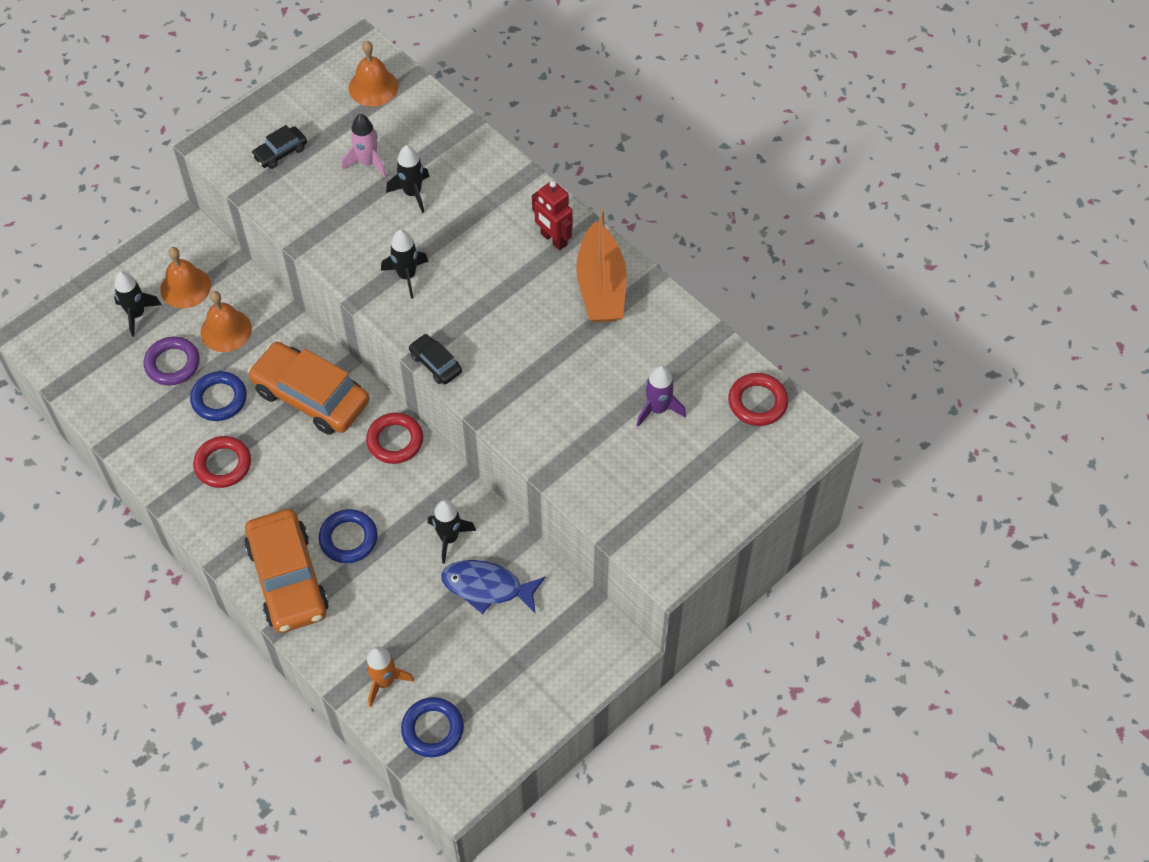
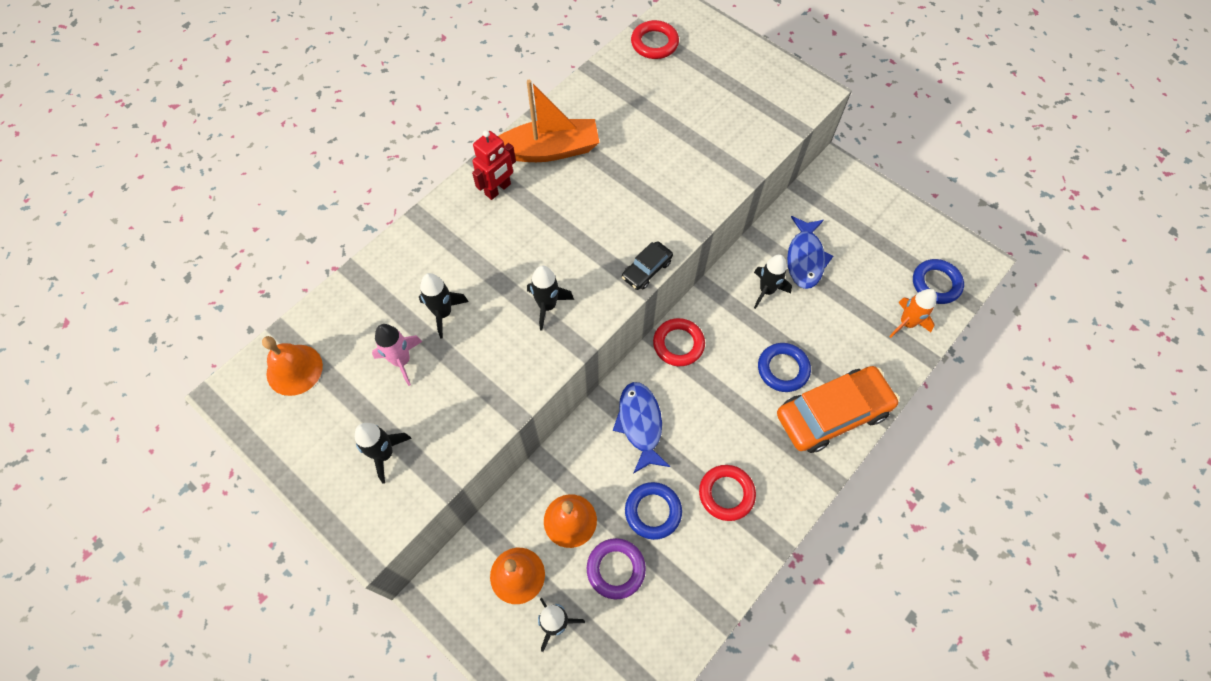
camera: 95 degrees left, 5 degrees up
orange car [248,342,369,435] -> blue fish [613,382,670,474]
black car [251,125,307,169] -> black rocket [355,423,412,484]
purple rocket [636,365,686,427] -> none

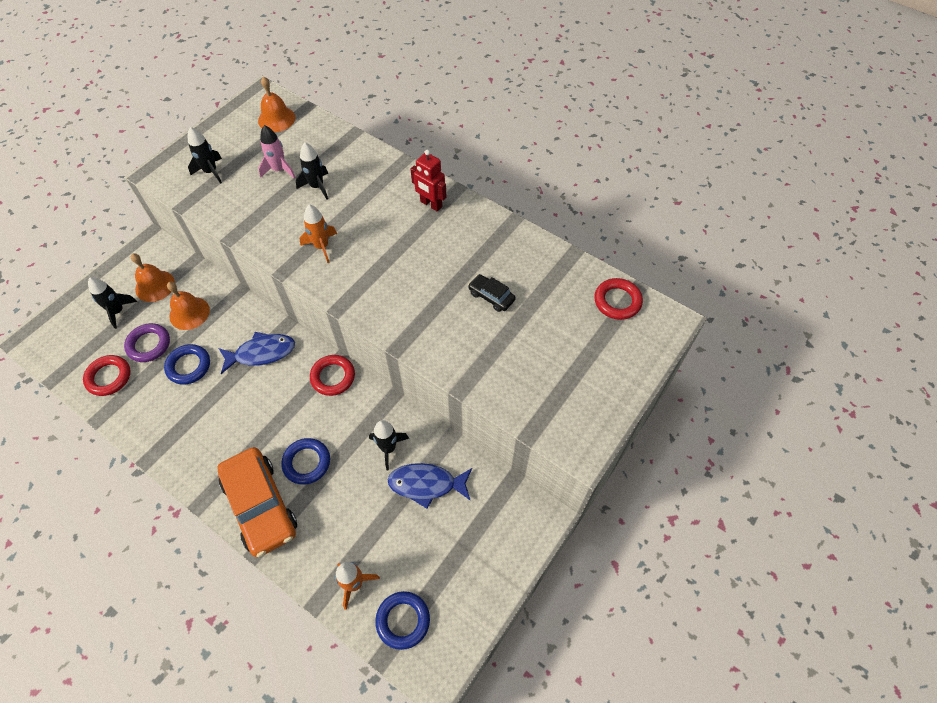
camera: 85 degrees right, 5 degrees down
orange boat [498,80,600,162] -> none
black rocket [527,266,574,330] -> orange rocket [299,204,337,263]
black car [622,241,673,290] -> black car moved to [468,274,516,312]
red ring [699,465,756,521] -> red ring moved to [83,355,131,396]

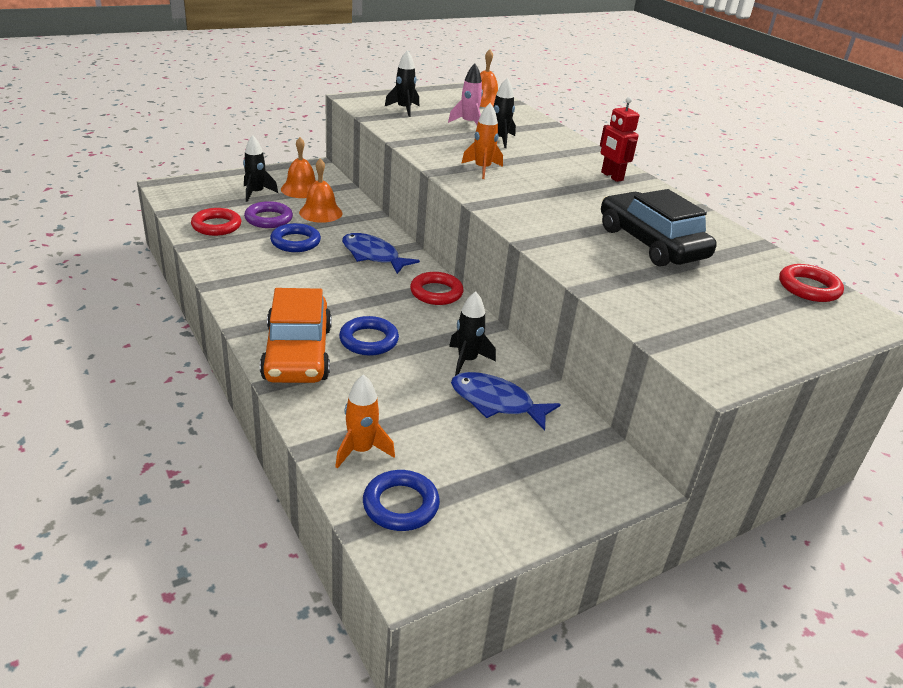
camera: 20 degrees right, 25 degrees down
blue fish [218,332,295,374] -> blue fish turned 150 degrees counterclockwise [342,233,420,274]
black car [468,274,516,312] -> black car [601,189,717,267], size x2.15

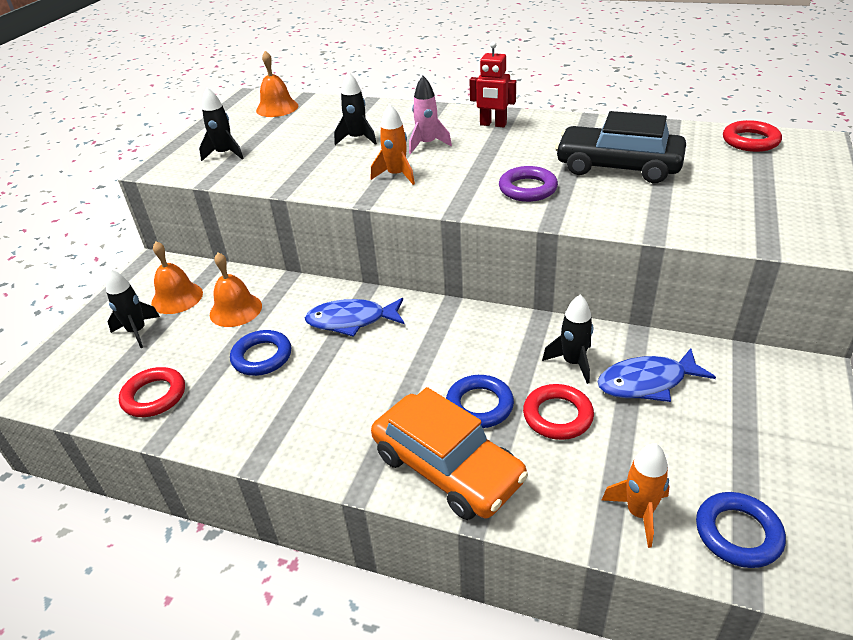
camera: 35 degrees left, 5 degrees up
purple ring [244,201,293,228] -> purple ring moved to [499,166,558,202]
red ring [410,272,464,305] -> red ring moved to [523,384,594,440]
pink rocket [448,64,483,125] -> pink rocket moved to [409,76,452,154]

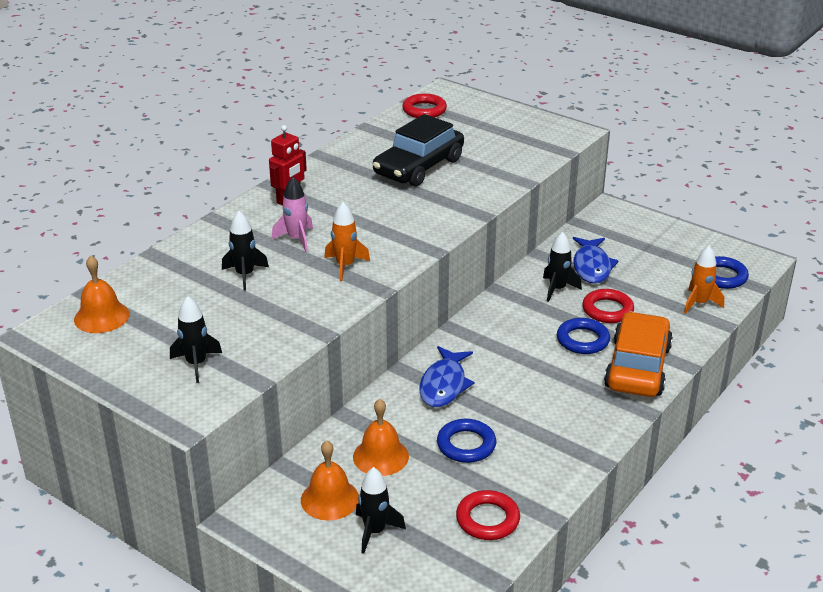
camera: 75 degrees left, 5 degrees down
orange car [371,387,528,520] -> orange car turned 45 degrees counterclockwise [604,312,673,397]
purple ring [499,166,558,202] -> none

